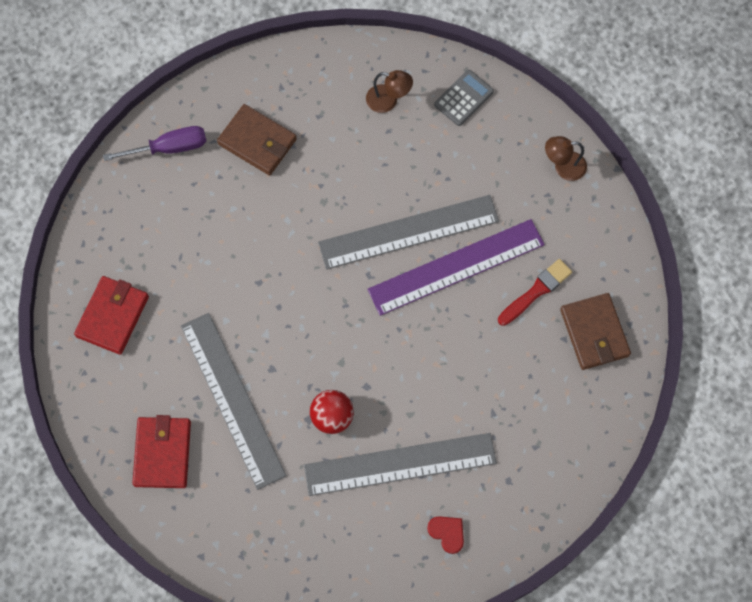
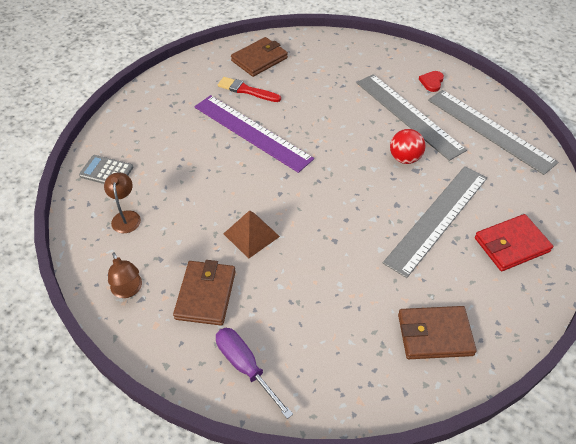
camera: 115 degrees left, 20 degrees down
red wallet [74,276,149,355] -> brown wallet [398,306,477,359]
grey ruler [318,195,499,270] -> grey ruler moved to [428,90,558,175]
brown lamp [545,136,587,181] -> brown lamp moved to [108,253,142,298]
none -> brown pyramid [224,210,280,259]

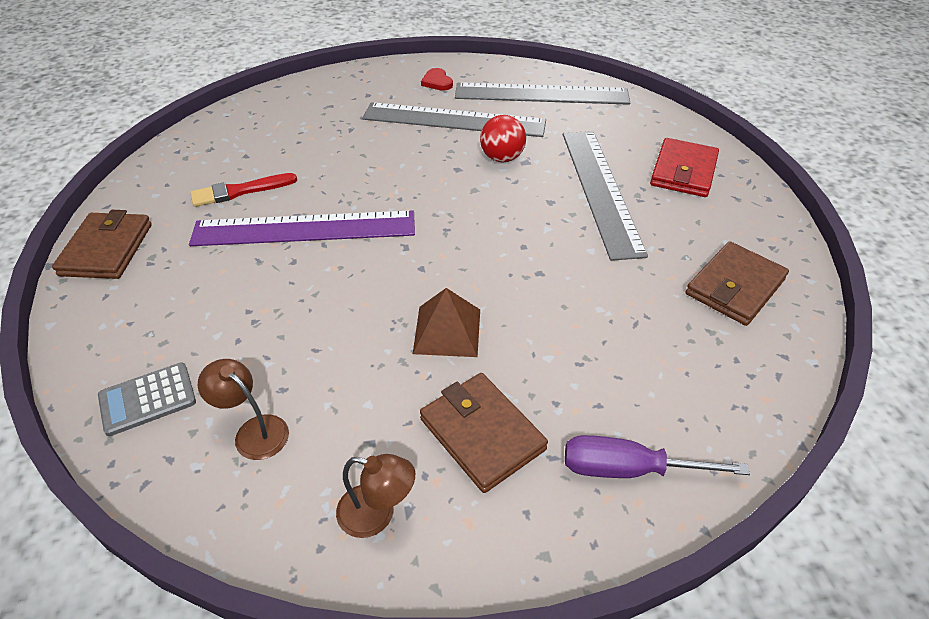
camera: 45 degrees left, 5 degrees down
brown wallet [231,37,288,77] -> brown wallet moved to [52,210,152,279]

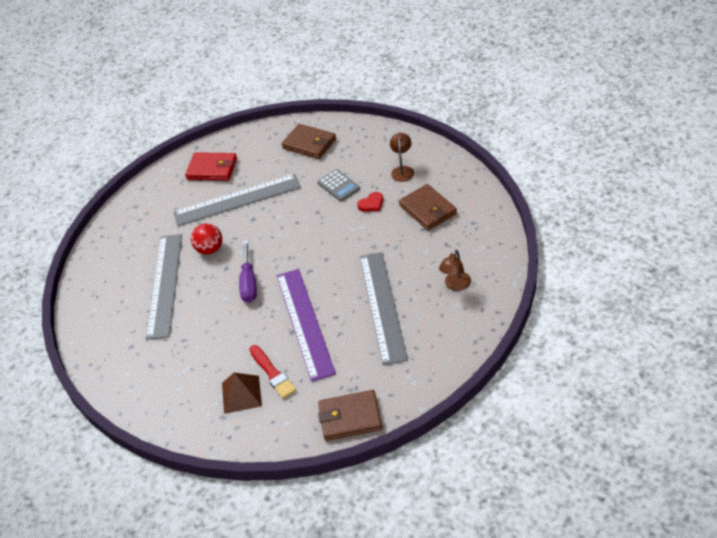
camera: 95 degrees left, 0 degrees up
grey calculator [98,362,196,436] -> grey calculator moved to [317,169,360,201]
brown lamp [336,454,415,538] -> brown lamp moved to [390,133,414,182]
brown pyramid [413,288,480,357] -> brown pyramid moved to [222,373,262,414]
brown wallet [420,373,548,493] -> brown wallet turned 75 degrees counterclockwise [399,184,457,231]
red heart [421,68,453,91] -> red heart moved to [357,192,383,212]
grey ruler [455,82,630,105] -> grey ruler moved to [360,252,408,366]
purple screwdriver [565,435,750,478] -> purple screwdriver moved to [239,240,257,303]

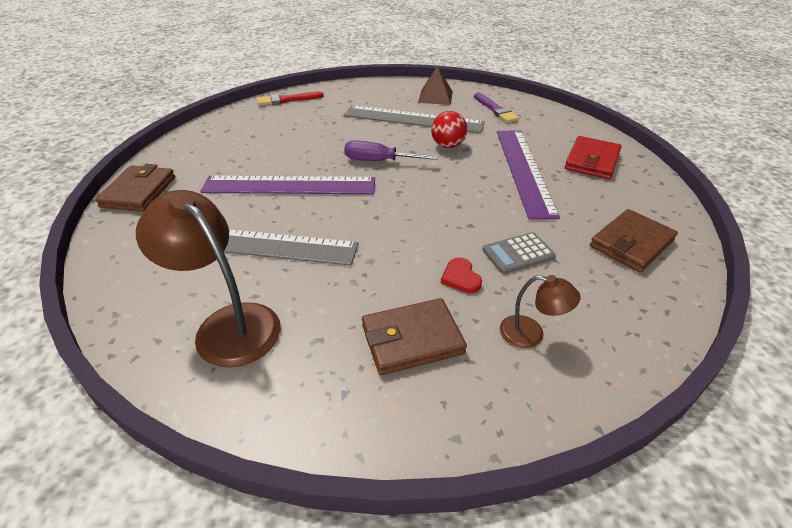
camera: 100 degrees right, 5 degrees down
grey ruler [173,174,301,226] -> purple ruler [497,131,560,220]
brown pyramid [222,373,262,414] -> brown pyramid moved to [418,66,453,105]
red brush [249,345,296,399] -> red brush moved to [257,92,324,106]
brown lamp [439,250,471,291] -> brown lamp [136,190,281,368], size x1.92
none -> purple brush [474,92,519,123]

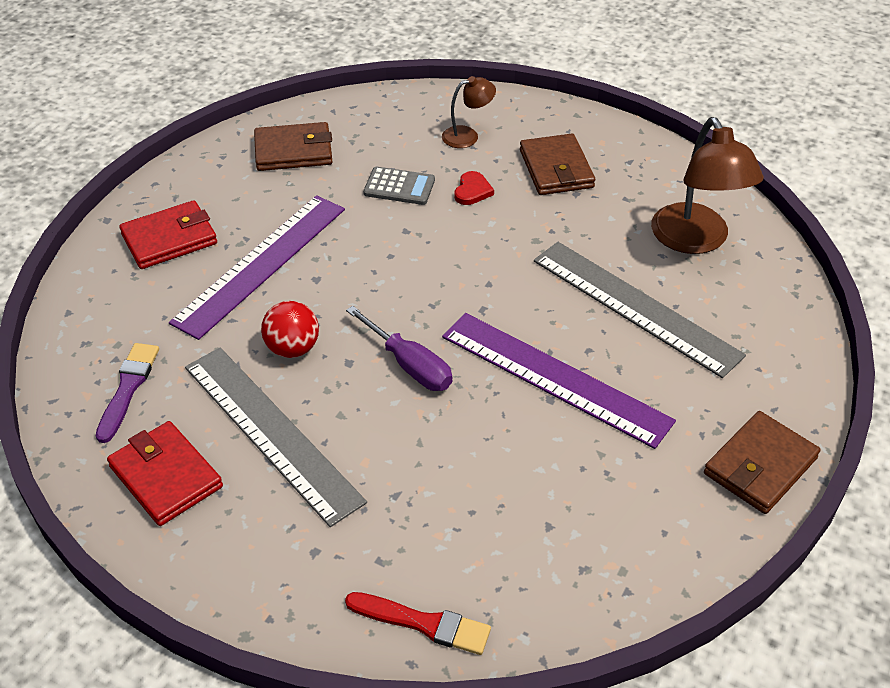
camera: 145 degrees left, 5 degrees up
brown wallet [362,298,467,375] -> brown wallet turned 60 degrees clockwise [520,134,595,195]
brown pyramid [418,66,453,105] -> red wallet [107,421,223,526]
brown lamp [500,275,580,348] -> brown lamp turned 105 degrees clockwise [442,76,496,148]

